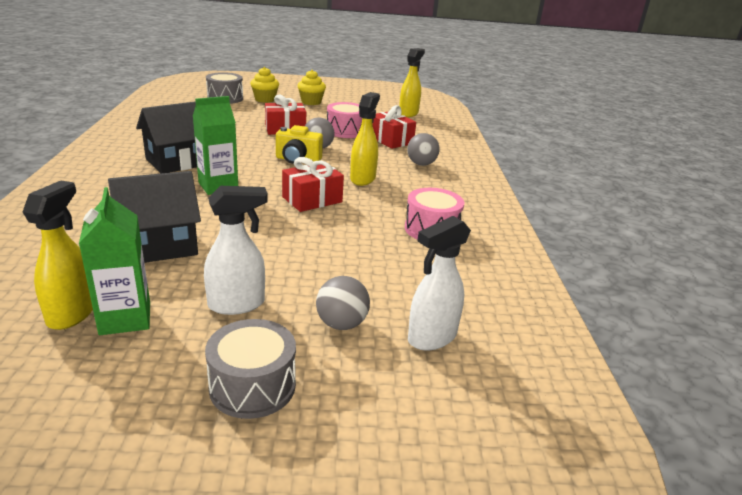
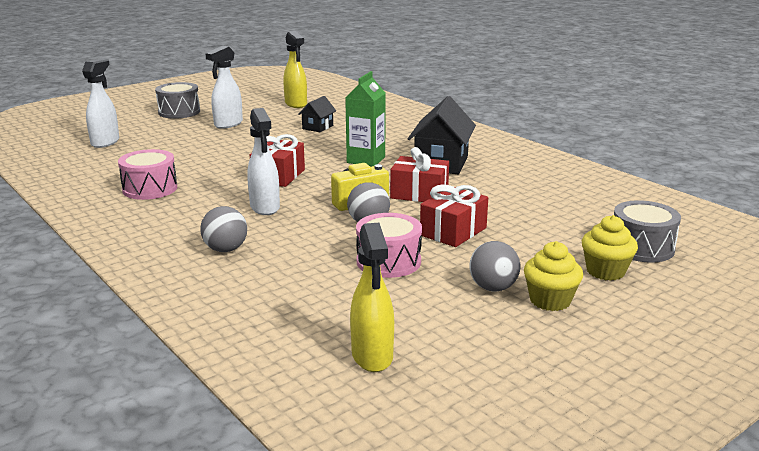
camera: 145 degrees right, 5 degrees down
green carton [79,187,150,335] -> none
black house [108,171,201,263] -> black house [298,96,336,132], size x0.54
grey ball [316,276,370,330] -> grey ball moved to [470,241,520,291]
yellow spray bottle [350,92,380,186] -> white spray bottle [247,108,280,215]
red gift [372,105,416,149] -> red gift moved to [390,147,449,202]

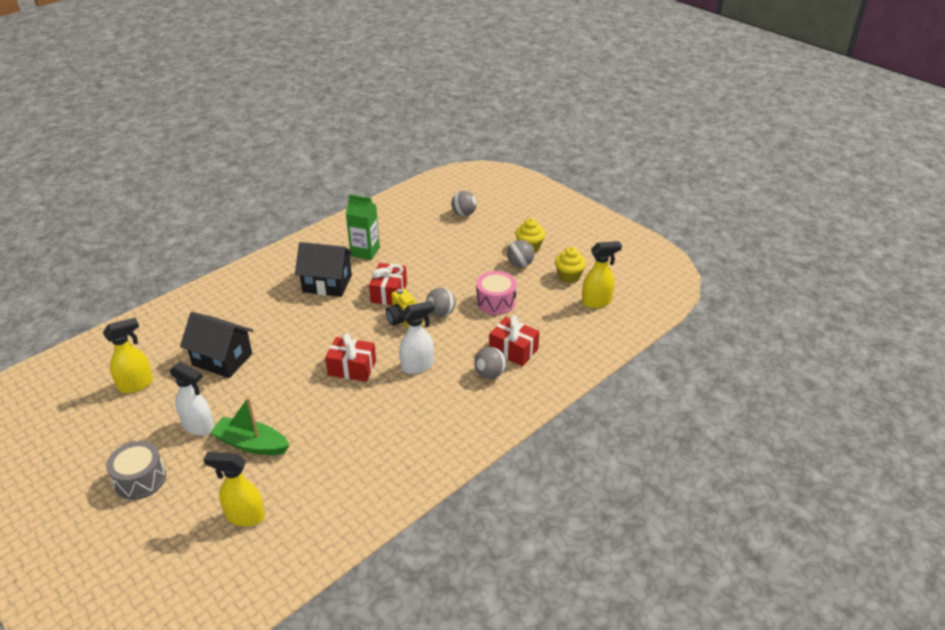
camera: 95 degrees left, 15 degrees up
white spray bottle [82,59,119,148] -> yellow spray bottle [204,452,265,527]
pink drum [118,149,177,200] -> none
black house [298,96,336,132] -> black house [180,312,253,378], size x1.86
green carton [345,71,386,167] -> green carton moved to [346,194,380,260]
red gift [420,184,488,247] -> red gift moved to [489,316,539,366]
yellow cupcake [582,215,638,281] -> yellow cupcake moved to [555,247,586,283]
grey drum [614,200,681,263] -> grey ball [451,191,477,216]
none -> green boat [210,397,290,455]

